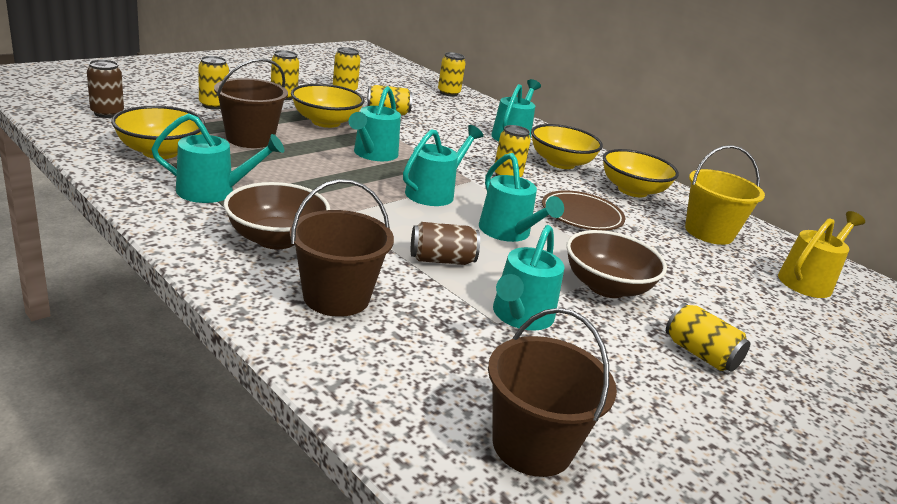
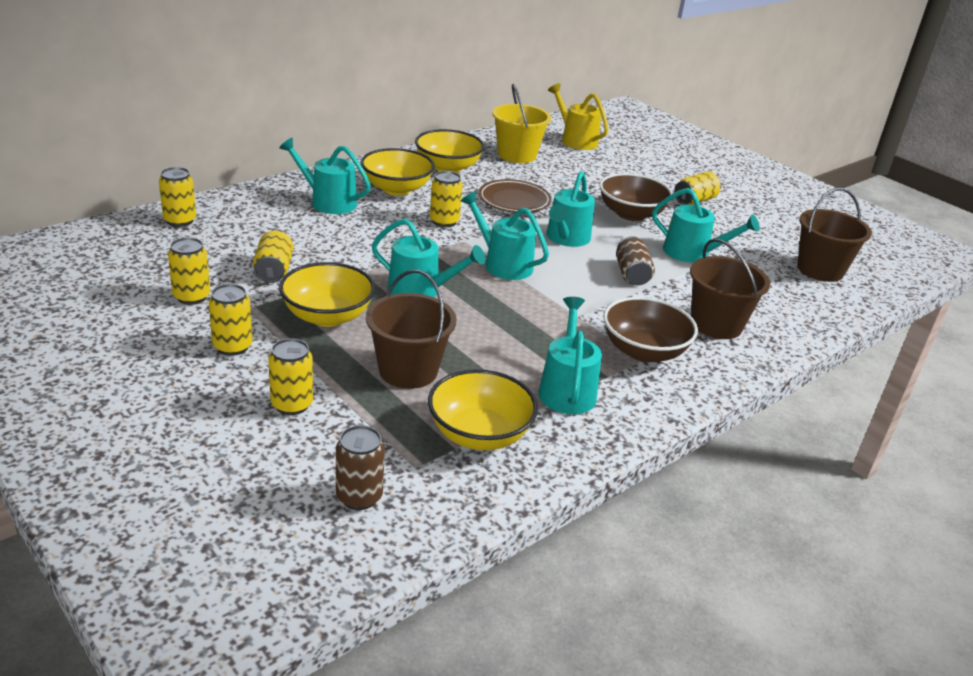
camera: 85 degrees left, 5 degrees up
turquoise watering can [479,153,564,242] -> turquoise watering can turned 135 degrees clockwise [547,171,595,247]

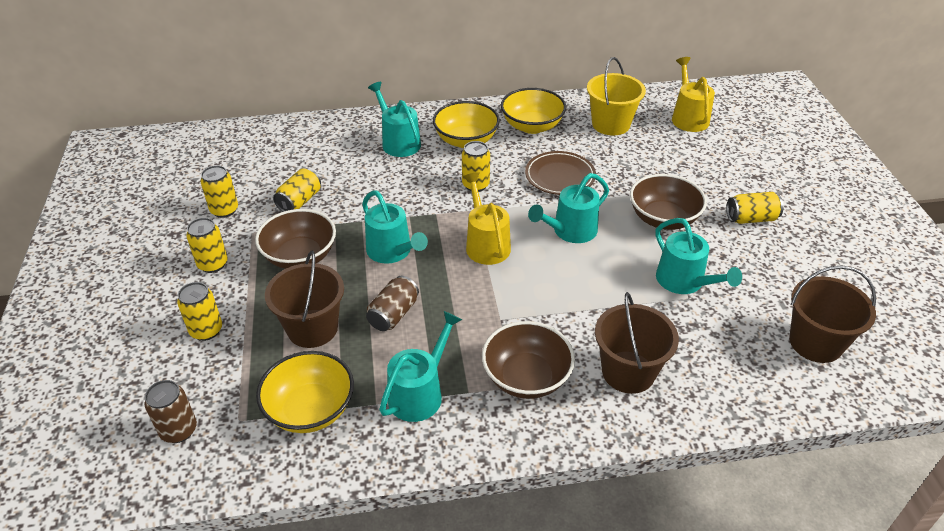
camera: 35 degrees right, 10 degrees up
yellow can [159,167,196,227] -> none
yellow bowl [279,262,375,327] -> brown bowl [255,209,336,269]
turquoise watering can [461,191,549,280] -> yellow watering can [463,172,511,265]
brown can [616,236,655,285] -> brown can moved to [366,276,419,331]

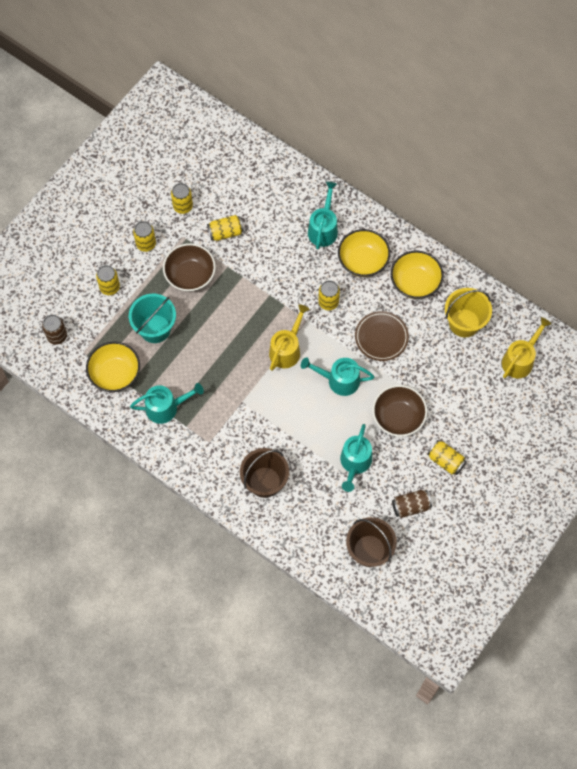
camera: 45 degrees right, 25 degrees up
brown bucket [265,250,344,348] -> turquoise bucket [129,294,176,343]
turquoise watering can [362,190,428,264] -> none
brown can [366,276,419,331] -> brown can moved to [392,490,432,518]
brown bowl [482,321,575,399] -> none

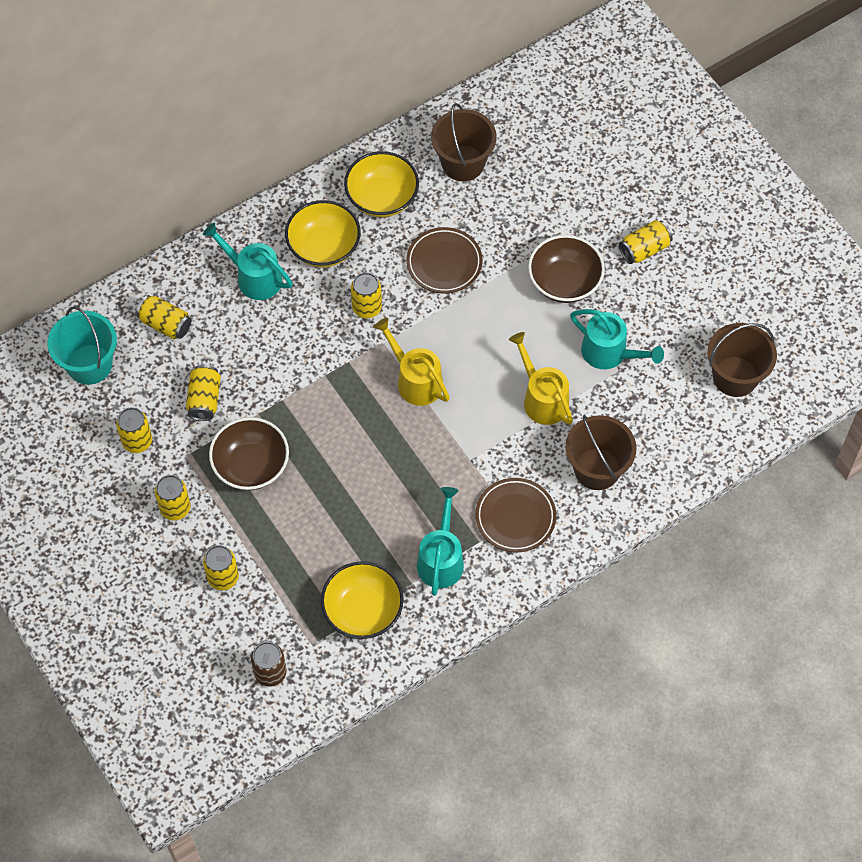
camera: 70 degrees left, 5 degrees down
turquoise bucket [129,294,176,343] -> turquoise bucket moved to [47,306,117,385]
turquoise watering can [301,357,374,396] -> none
brown can [392,490,432,518] -> none
yellow bucket [445,288,492,337] -> brown bucket [431,103,497,181]
yellow watering can [502,317,551,379] -> yellow watering can moved to [509,332,573,425]
none -> yellow can [136,295,191,339]
none -> brown plate [475,478,556,552]

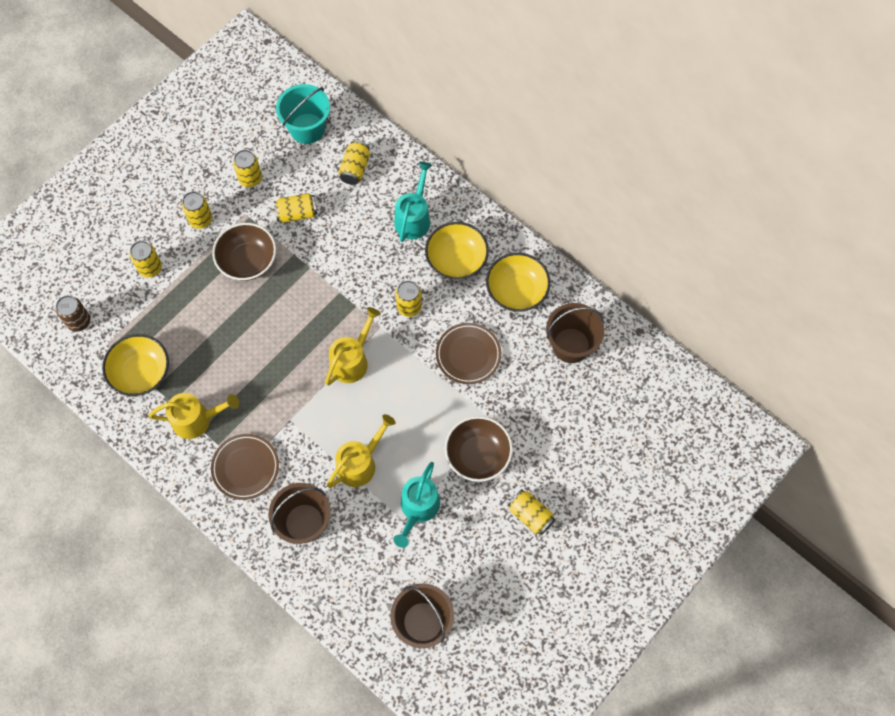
camera: 75 degrees right, 5 degrees up
turquoise watering can [417,487,464,596] -> yellow watering can [149,393,239,439]

